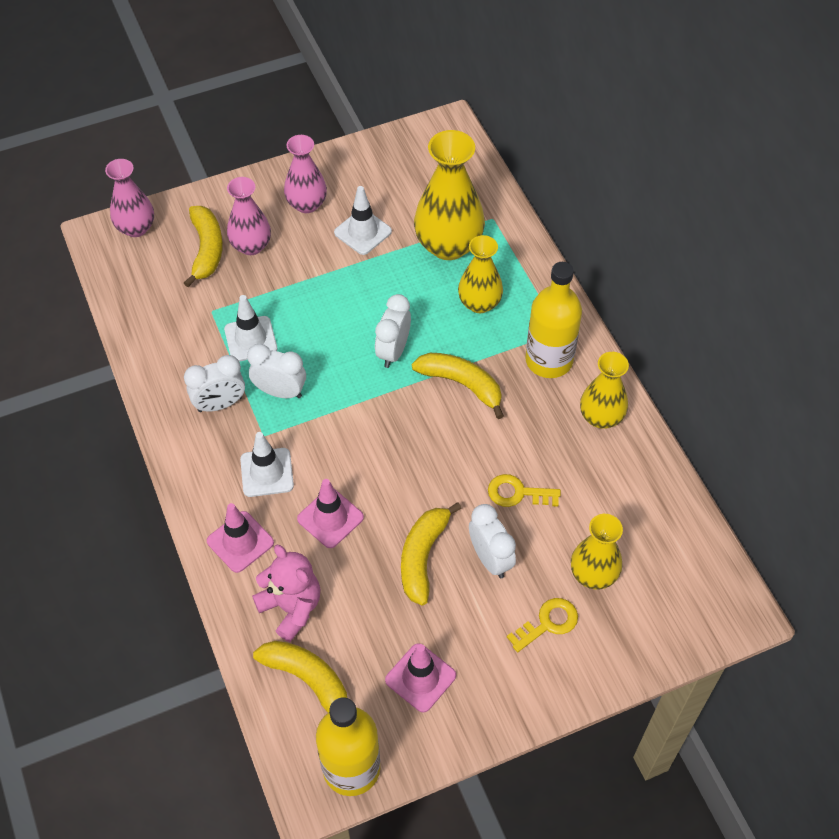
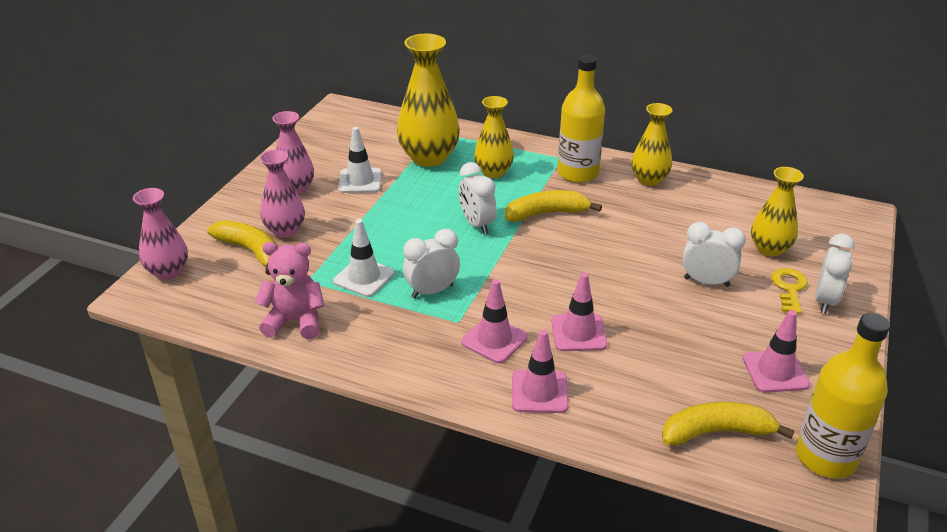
camera: 45 degrees left, 20 degrees down
white clock [184,355,245,412] -> white clock moved to [815,234,855,314]
white traffic cone [240,432,294,497] -> pink traffic cone [461,279,528,363]
pink teddy bear [252,545,320,642] -> pink teddy bear moved to [255,242,325,339]
yellow banana [401,502,462,605] -> none
yellow key [488,474,561,507] -> none

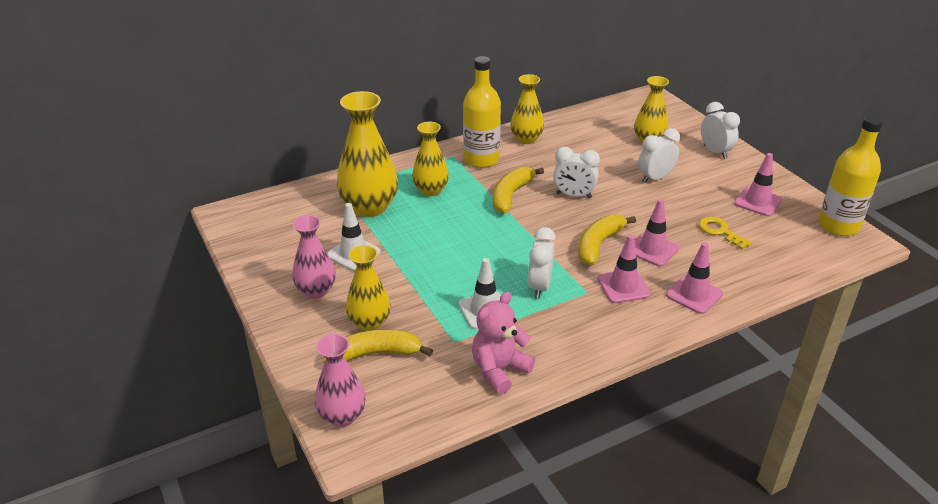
camera: 50 degrees left, 0 degrees up
pink vase [260,150,305,238] -> yellow vase [346,245,391,331]
white clock [459,162,497,234] -> white clock moved to [553,147,600,198]
yellow banana [662,402,794,446] -> yellow banana moved to [578,215,636,266]
yellow key [771,268,808,314] -> yellow key moved to [699,217,752,250]

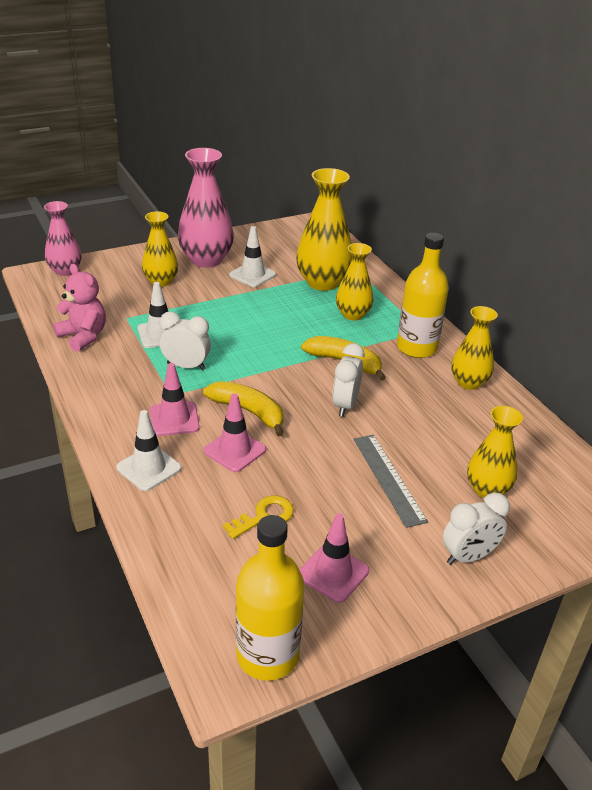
camera: 90 degrees right, 0 degrees up
pink vase [292,215,336,299] -> pink vase [178,148,234,268], size x1.61
yellow banana [323,329,433,363] -> none
white clock [638,128,680,183] -> grey ruler [354,435,428,528]
pink traffic cone [666,242,723,314] -> white traffic cone [116,410,181,491]

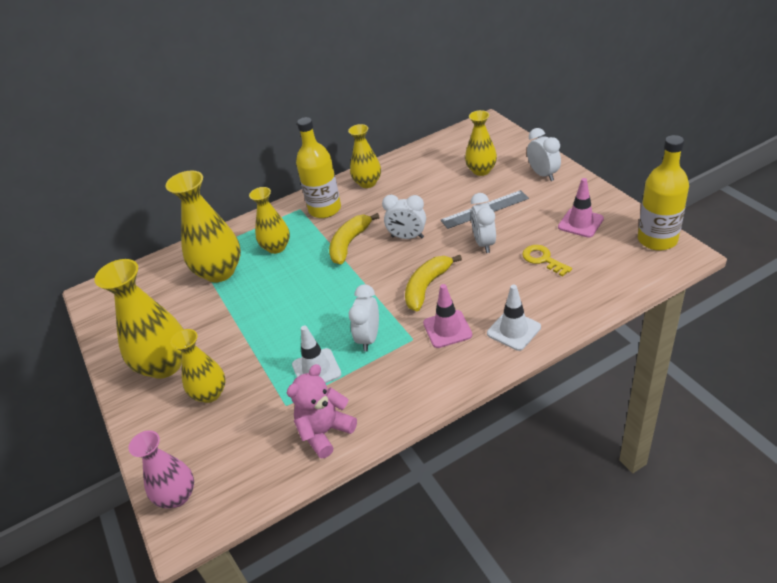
camera: 85 degrees left, 5 degrees up
pink vase [178,148,234,268] -> yellow vase [94,259,184,379]
pink traffic cone [203,393,266,472] -> none
white traffic cone [229,226,276,287] -> none
none -> white clock [471,193,496,253]

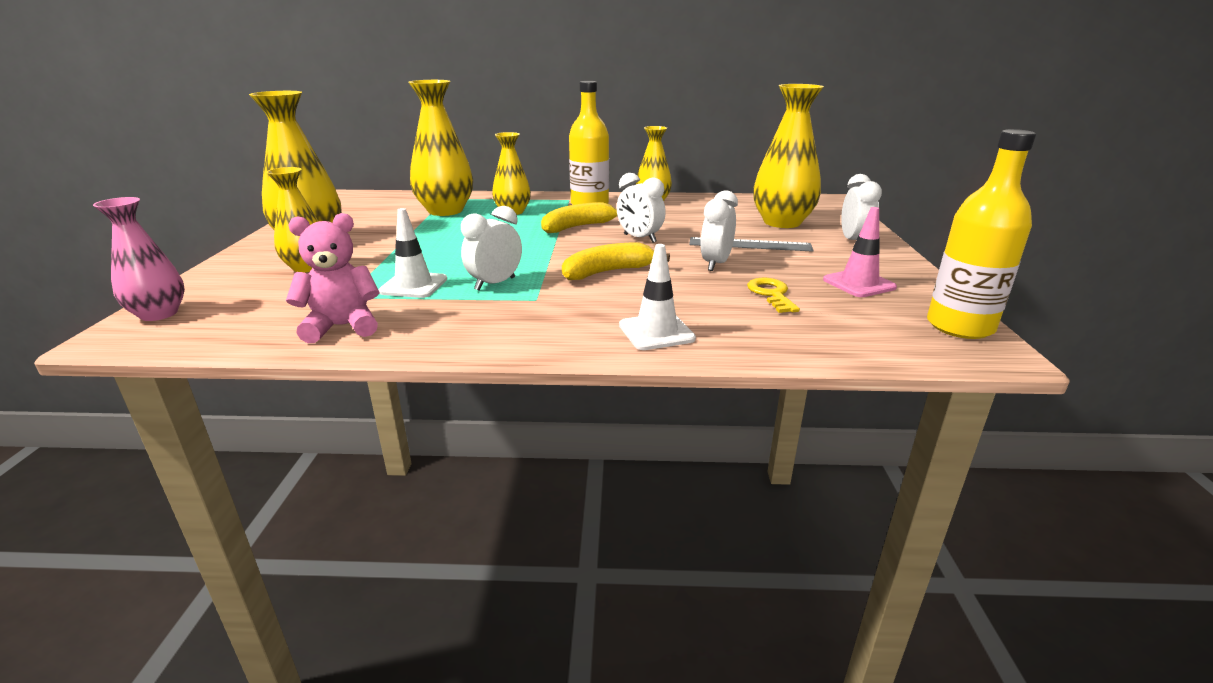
camera: 25 degrees right, 15 degrees down
pink traffic cone [423,284,472,348] -> none
yellow vase [465,110,497,176] -> yellow vase [753,84,824,228], size x1.61

